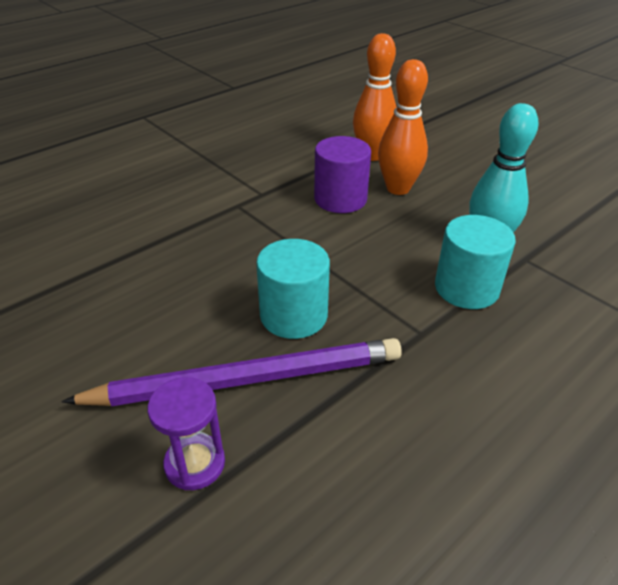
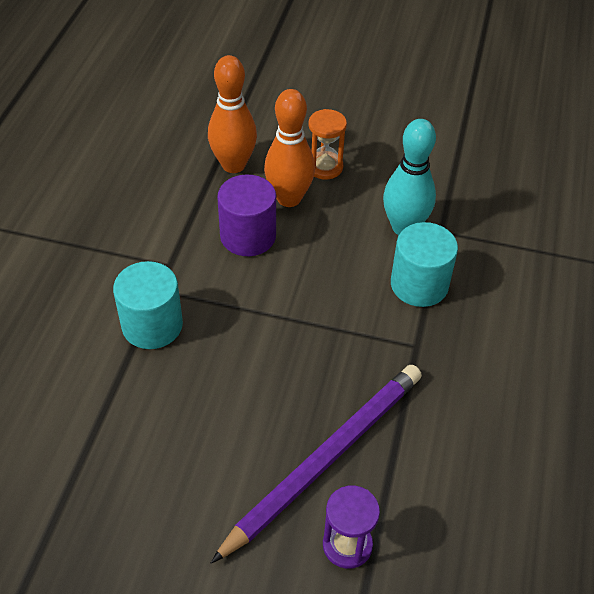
camera: 35 degrees left, 10 degrees up
turquoise cylinder [256,239,330,339] -> turquoise cylinder moved to [113,261,183,349]
none -> orange hourglass [309,109,347,180]

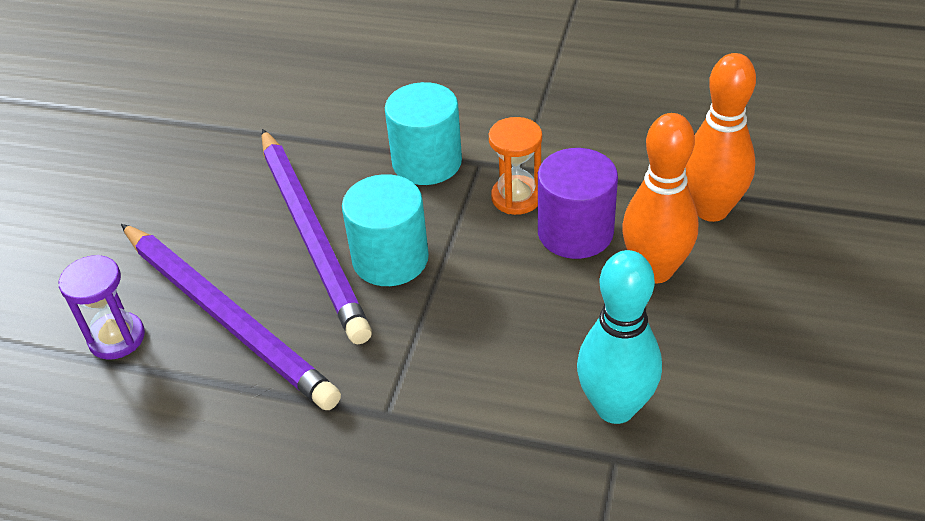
camera: 95 degrees right, 5 degrees down
orange hourglass [309,109,347,180] -> orange hourglass moved to [489,117,542,215]
turquoise cylinder [391,222,458,307] -> turquoise cylinder moved to [342,174,429,286]
none -> purple pencil [262,129,372,345]

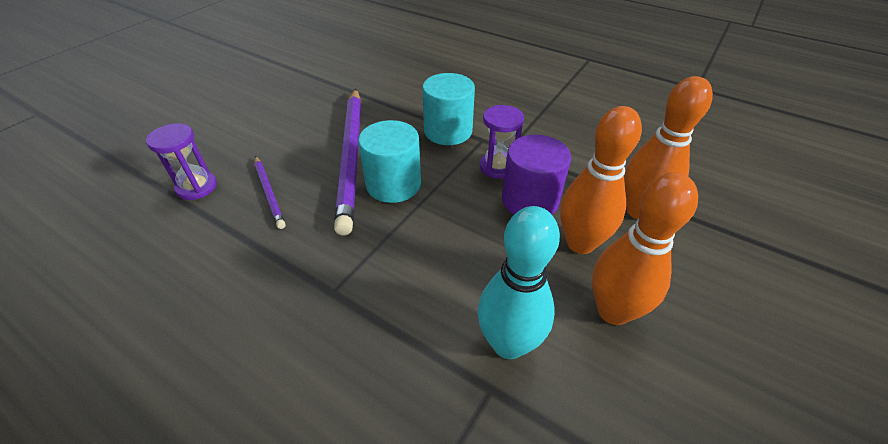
camera: 15 degrees right, 0 degrees up
purple pencil [121,224,341,410] -> purple pencil [255,156,286,229], size x0.48
orange hourglass [489,117,542,215] -> purple hourglass [480,105,524,179]
none -> orange bowling pin [592,172,698,325]

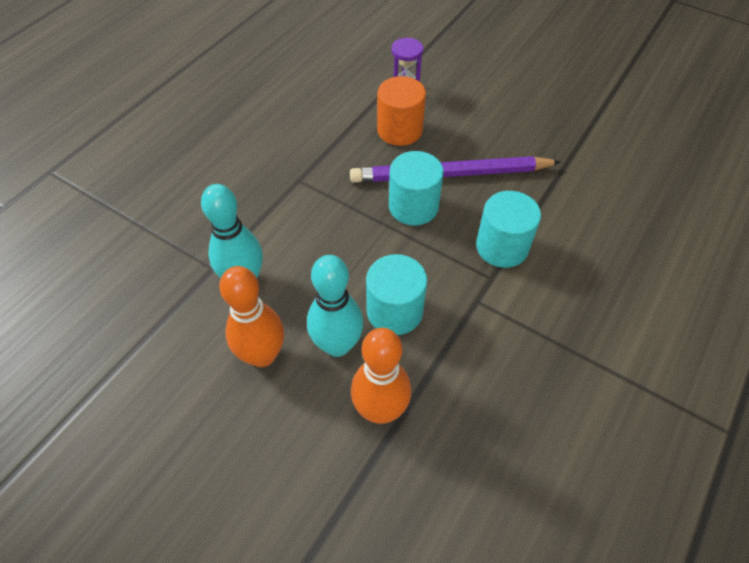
camera: 90 degrees right, 10 degrees up
purple pencil [255,156,286,229] -> orange cylinder [377,76,426,146]
purple hourglass [480,105,524,179] -> none
purple cylinder [502,135,571,215] -> turquoise cylinder [366,254,427,335]
orange bowling pin [560,106,642,254] -> turquoise bowling pin [307,255,363,357]

